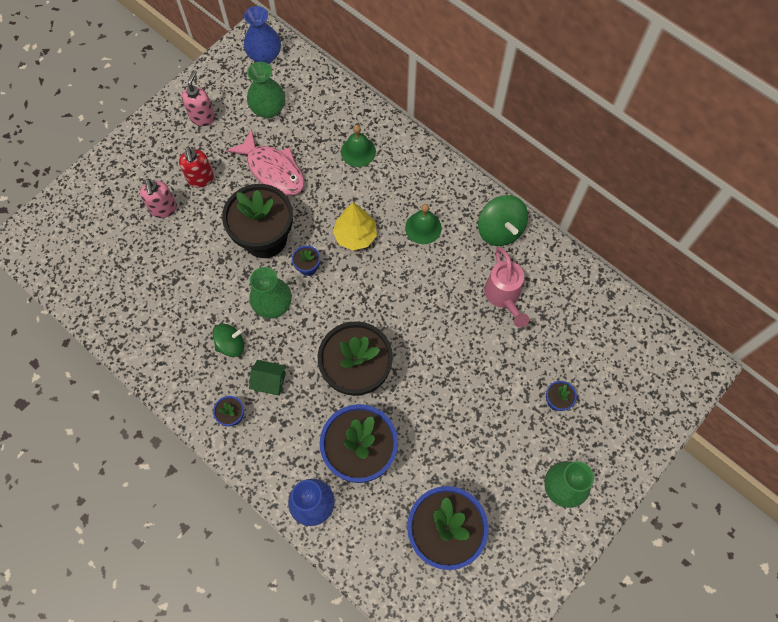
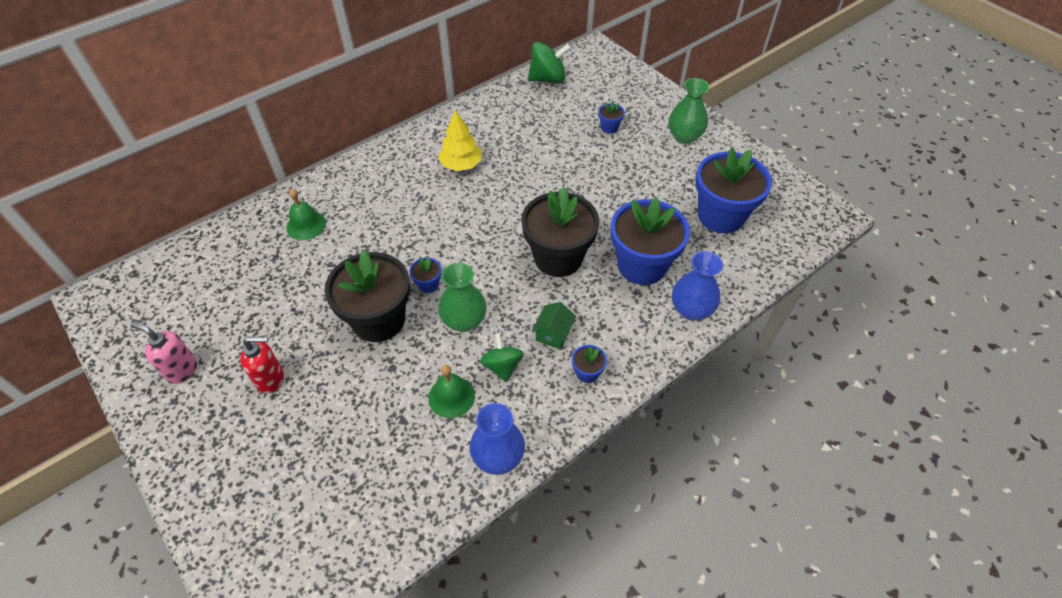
camera: 80 degrees left, 15 degrees down
pink soap dispenser [140,178,177,218] -> none
pink fish [226,129,304,195] -> none
blue vase [244,6,281,64] -> blue vase moved to [469,403,525,475]
green vase [247,62,285,119] -> none
yellow tree [333,203,377,250] -> yellow tree moved to [438,110,482,171]
green bell [405,204,442,244] -> green bell moved to [428,365,475,418]
green spinning top [478,195,528,246] -> green spinning top moved to [528,42,571,84]
pink watering can [484,247,529,328] -> none

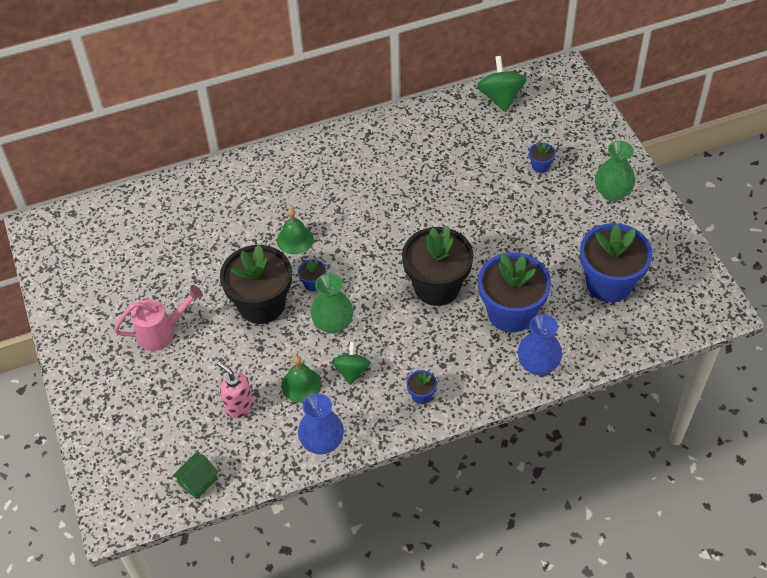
camera: 20 degrees right, 0 degrees up
pink soap dispenser [131,322,197,384] -> pink soap dispenser moved to [217,361,253,418]
red soap dispenser [240,337,284,394] -> pink watering can [114,285,203,351]
green bell [286,189,326,240] -> green bell moved to [277,208,314,254]
yellow tree [438,110,482,171] -> none
green spinning top [528,42,571,84] -> green spinning top turned 105 degrees counterclockwise [477,56,527,112]
green house [532,302,576,349] -> green house moved to [172,453,218,499]

